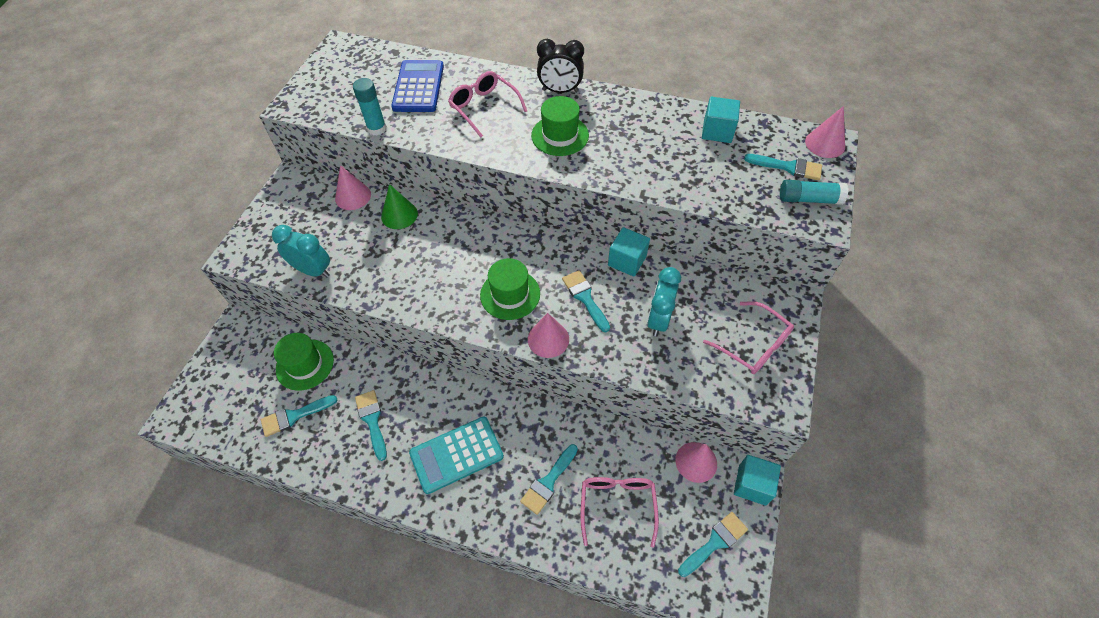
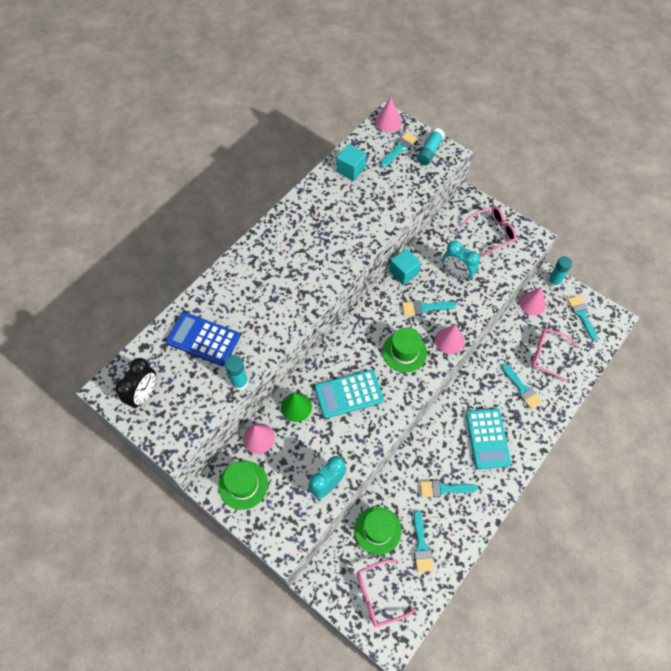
camera: 70 degrees left, 5 degrees up
pink glasses [448,71,527,138] -> pink glasses moved to [357,560,416,627]
green hat [531,96,589,156] -> green hat moved to [219,461,268,510]
black clock [537,39,584,93] -> black clock moved to [115,358,156,409]
turquoise cube [734,455,781,505] -> turquoise glue stick [548,256,572,288]
none -> turquoise calculator [315,370,384,418]

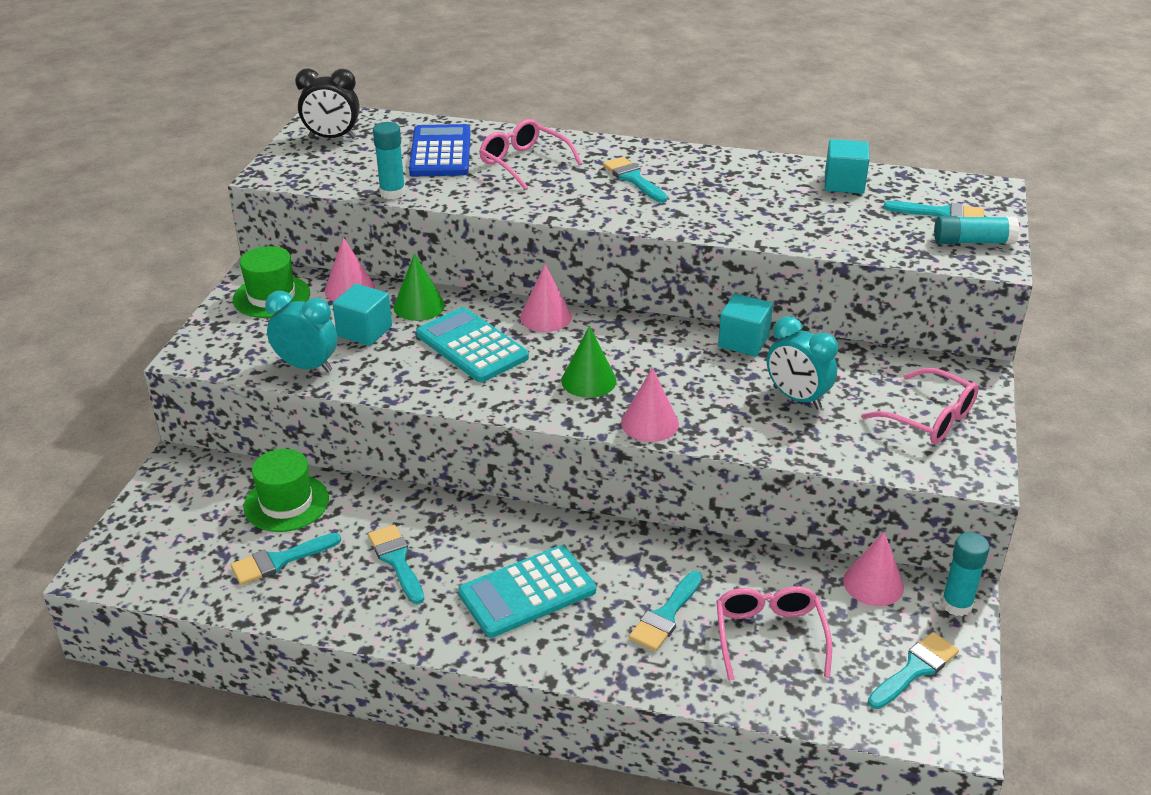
camera: 65 degrees right, 25 degrees down
pink glasses [357,560,416,627] -> pink glasses moved to [479,119,582,190]
pink cone [375,97,402,132] -> pink cone moved to [520,264,572,332]
green hat [382,328,427,373] -> green cone [561,326,617,398]
turquoise brush [402,300,456,316] -> turquoise brush moved to [603,157,668,203]
turquoise clock [443,240,480,281] -> turquoise clock turned 60 degrees counterclockwise [767,316,838,410]
none -> turquoise cube [332,284,392,346]

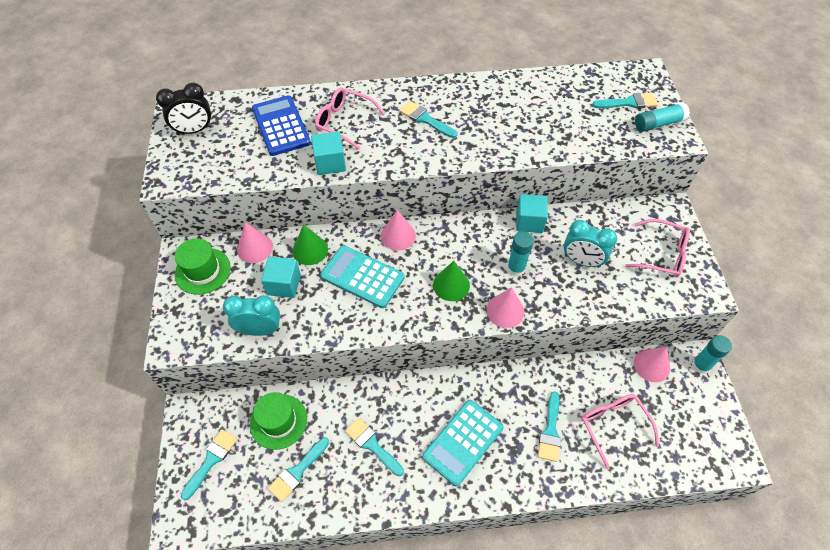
camera: 20 degrees left, 20 degrees up
turquoise glue stick [373,122,406,199] -> turquoise glue stick moved to [507,231,534,277]
turquoise cube [825,139,870,194] -> turquoise cube moved to [311,131,346,175]
turquoise brush [868,632,959,709] -> turquoise brush moved to [181,429,237,500]

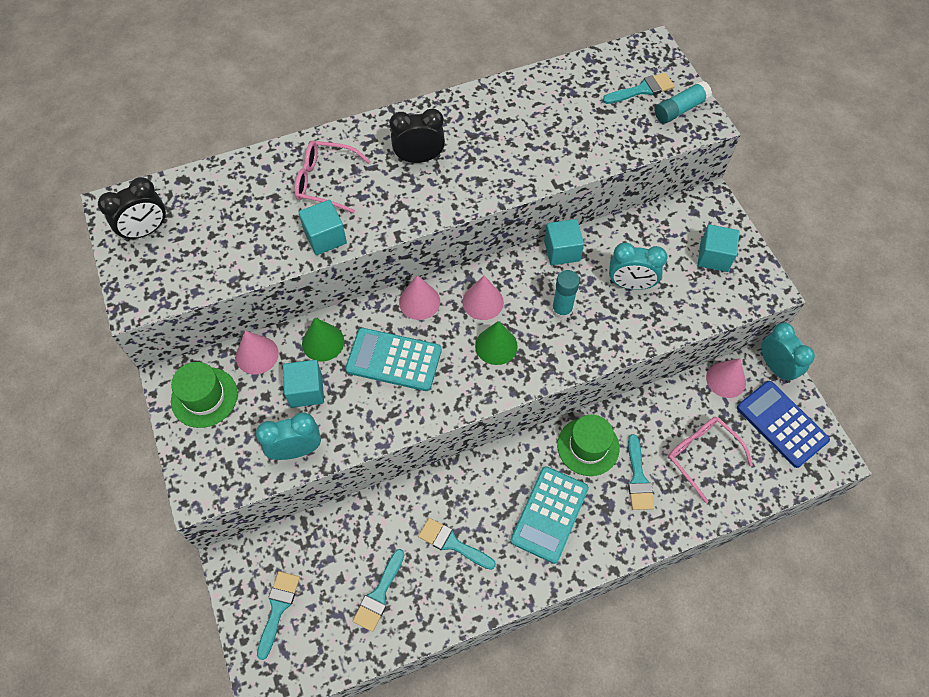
camera: 15 degrees left, 5 degrees up
green hat [250,392,307,450] -> green hat moved to [557,415,619,476]
blue calculator [252,95,311,156] -> blue calculator moved to [737,381,830,468]
turquoise brush [400,101,457,138] -> black clock [390,108,445,163]
pink cone [487,287,525,328] -> pink cone moved to [463,276,504,320]
pink glasses [625,219,690,277] -> turquoise cube [697,224,740,272]
turquoise glue stick [692,335,732,374] -> turquoise clock [761,323,815,383]

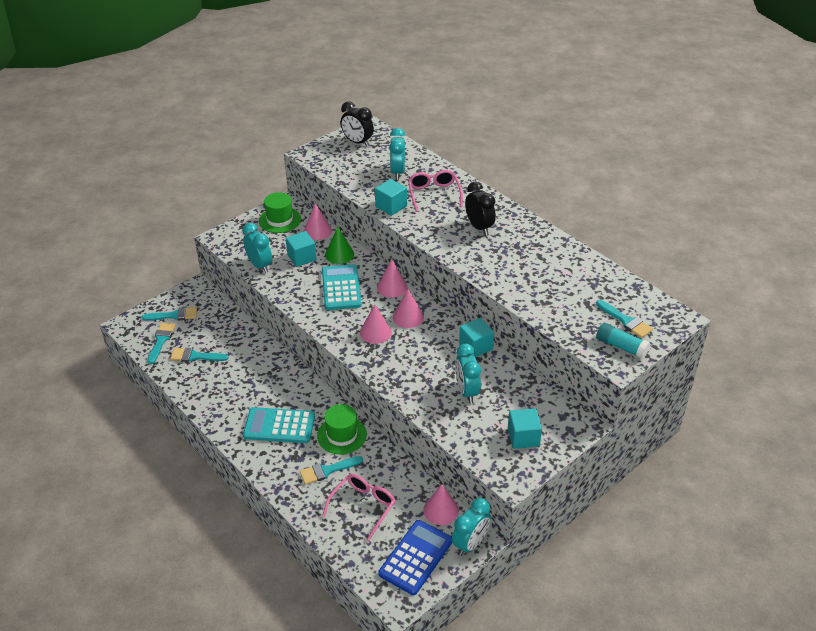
camera: 70 degrees right, 20 degrees down
turquoise brush [418,518,496,570] -> turquoise brush moved to [147,323,176,364]
green cone [475,321,518,365] -> pink cone [360,304,392,344]
turquoise glue stick [552,270,580,319] -> none
none -> turquoise clock [389,128,405,180]

